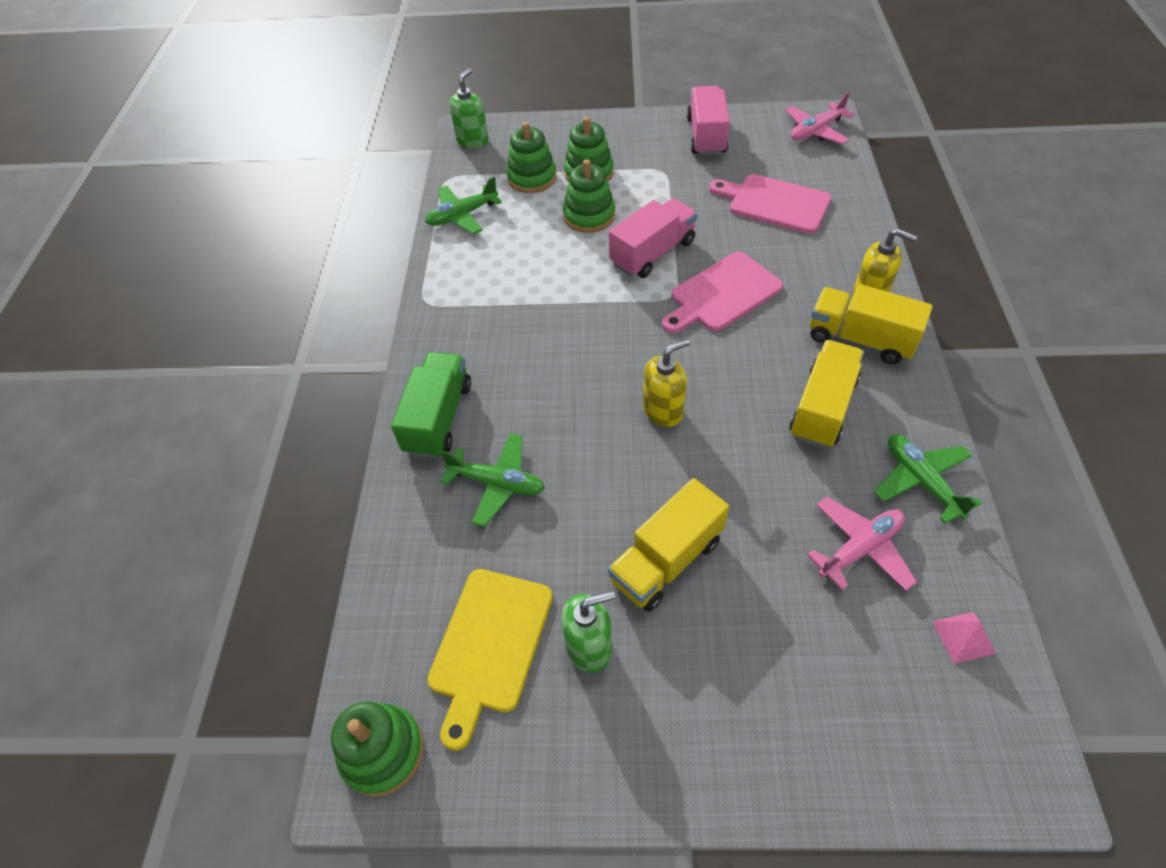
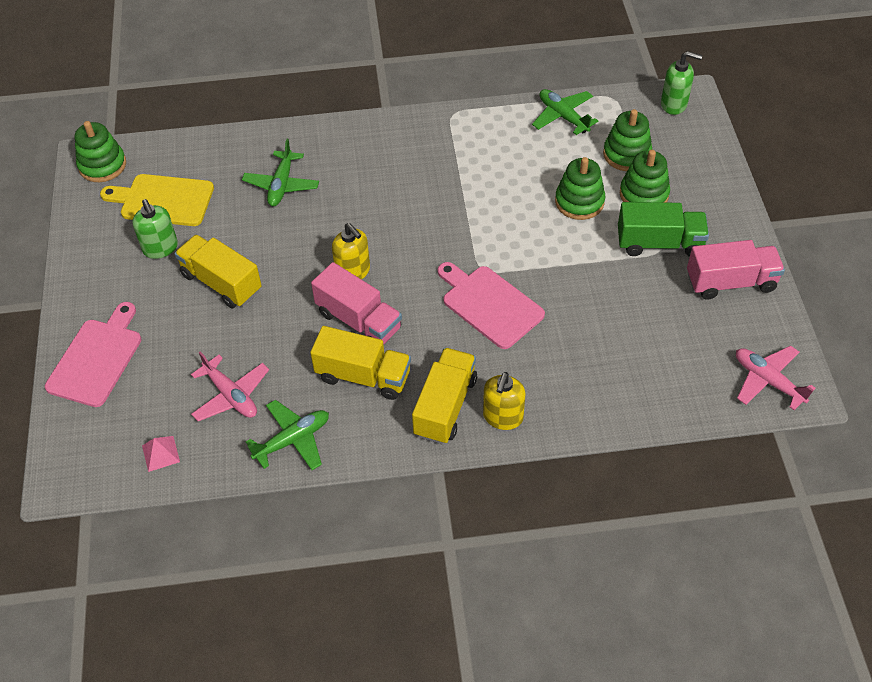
camera: 80 degrees right, 0 degrees up
green truck [391,352,471,458] -> green truck moved to [618,202,709,257]
pink truck [609,198,697,278] -> pink truck moved to [311,262,402,345]
pink cutting board [709,174,831,234] -> pink cutting board moved to [45,302,141,407]

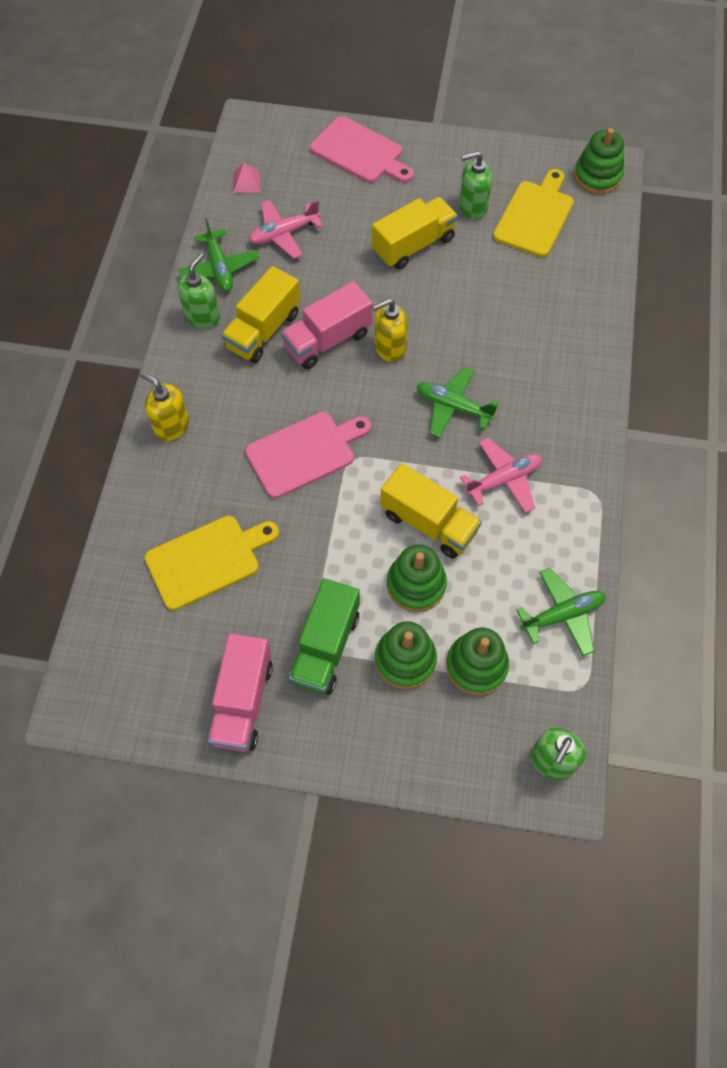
camera: 105 degrees right, 10 degrees up
green plane [242,139,319,206] -> green plane moved to [417,367,498,437]
yellow truck [412,348,477,444] -> yellow truck moved to [380,463,482,559]
pink plane [736,346,816,410] -> pink plane moved to [460,438,542,513]
none -> yellow cutting board [145,516,279,610]
none -> green soap dispenser [177,253,220,329]

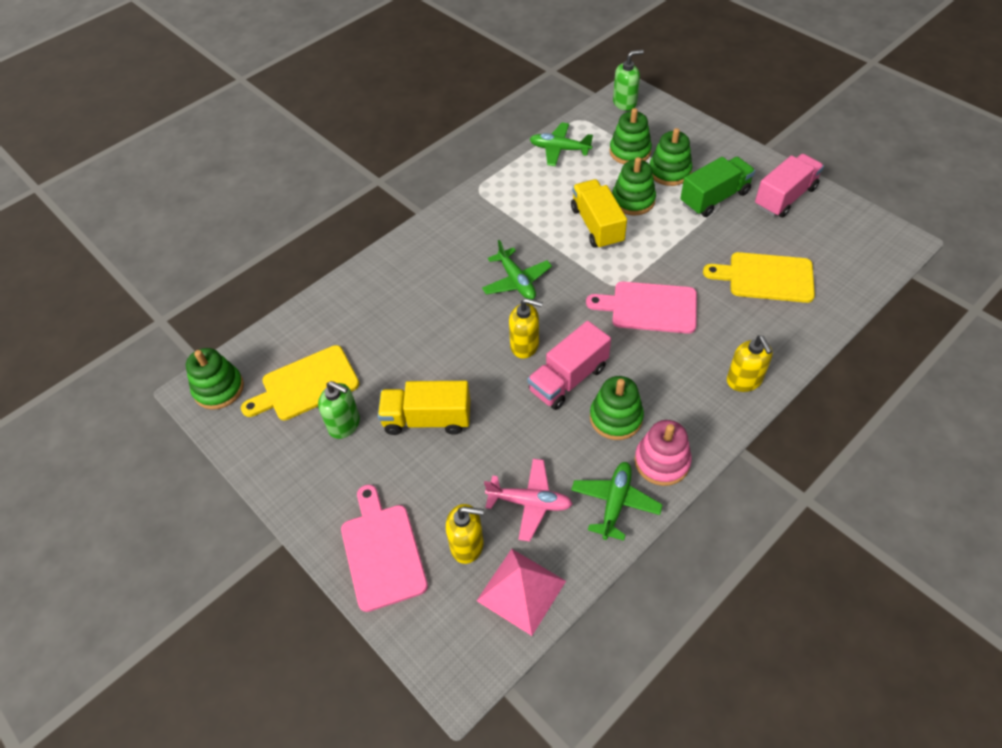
camera: 140 degrees left, 10 degrees down
green soap dispenser [177,253,220,329] -> pink stacking toy [635,420,692,486]
yellow truck [221,266,301,363] -> green stacking toy [590,376,644,440]
pink pyramid [233,163,260,193] -> pink pyramid [477,549,566,636], size x1.94
pink truck [281,281,373,369] -> pink truck turned 135 degrees clockwise [528,321,611,410]
pink plane [460,438,542,513] -> none
none -> yellow soap dispenser [446,504,484,564]

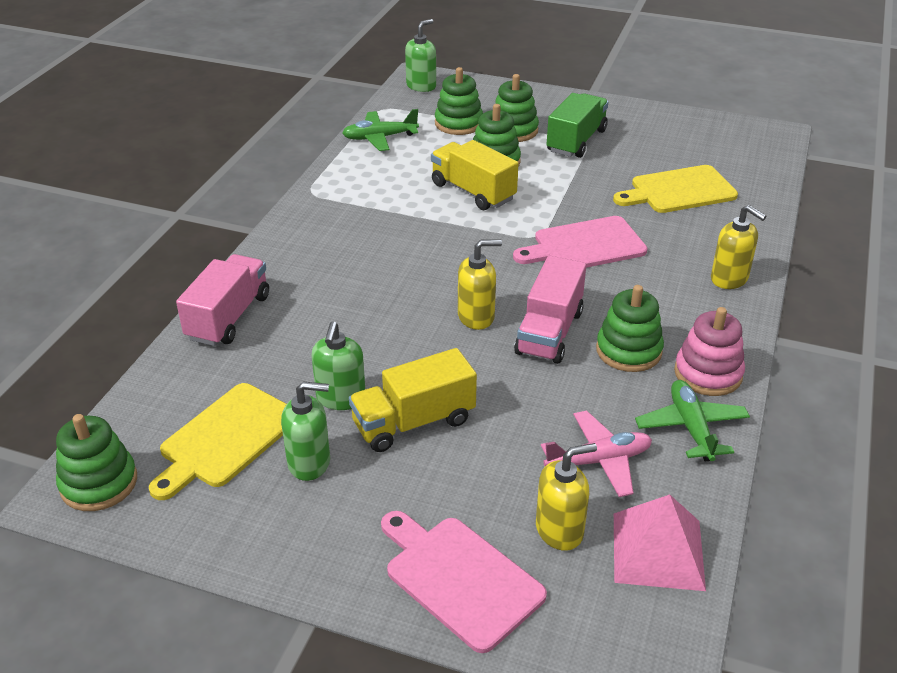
camera: 30 degrees left, 15 degrees down
green plane [482,240,552,300] -> none
pink truck [755,154,824,218] -> pink truck moved to [176,254,269,346]
none -> green soap dispenser [311,321,365,410]

